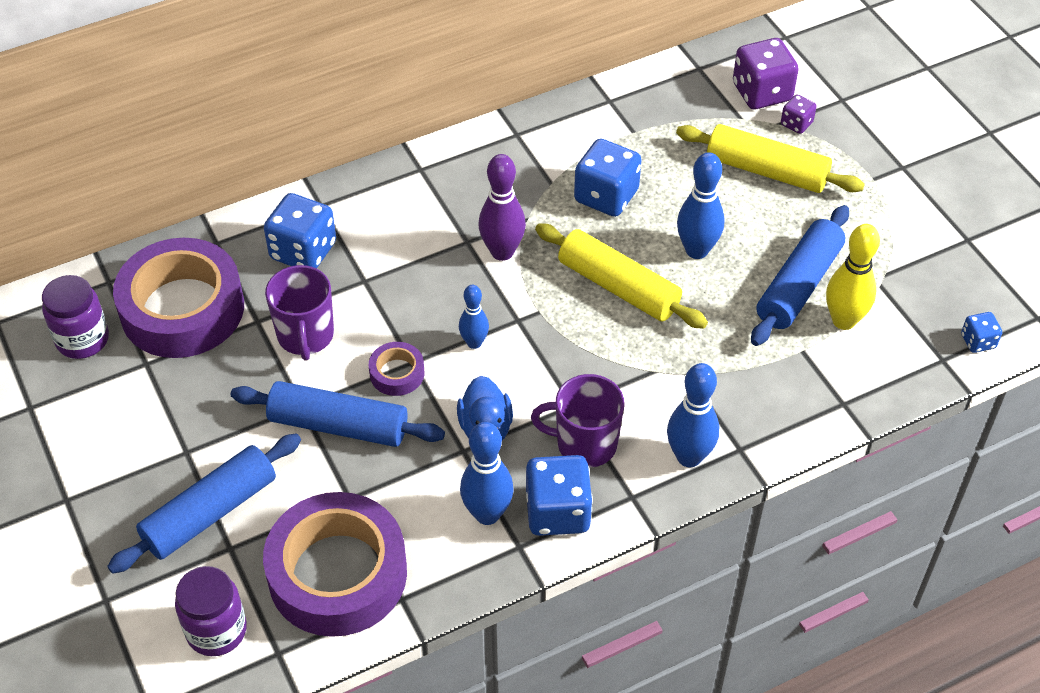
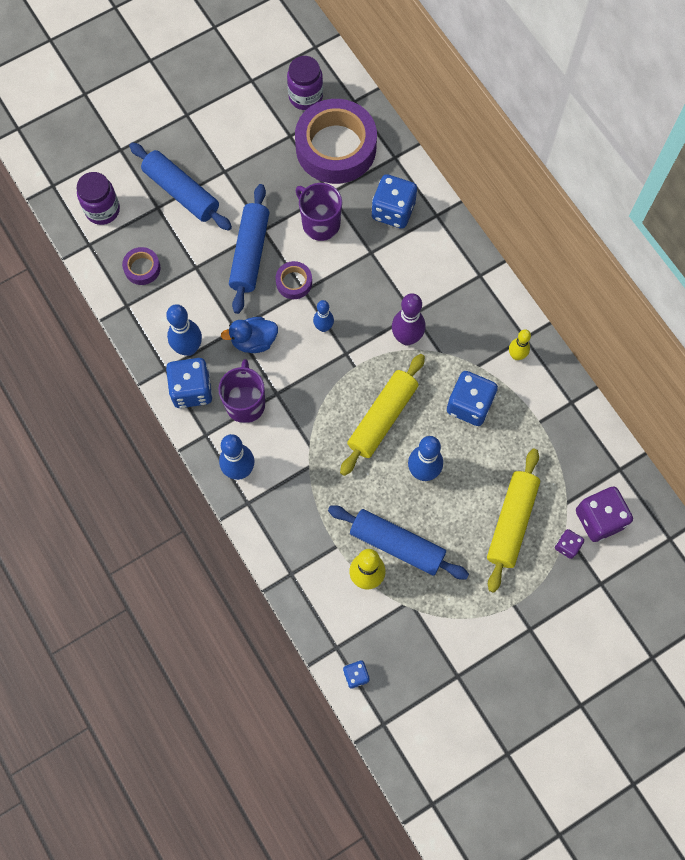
camera: 85 degrees right, 20 degrees up
purple tape [263,492,407,637] -> purple tape [122,247,161,285], size x0.43
purple mug [265,265,334,361] -> purple mug turned 60 degrees clockwise [296,183,342,241]
none -> yellow bowling pin [509,330,531,360]

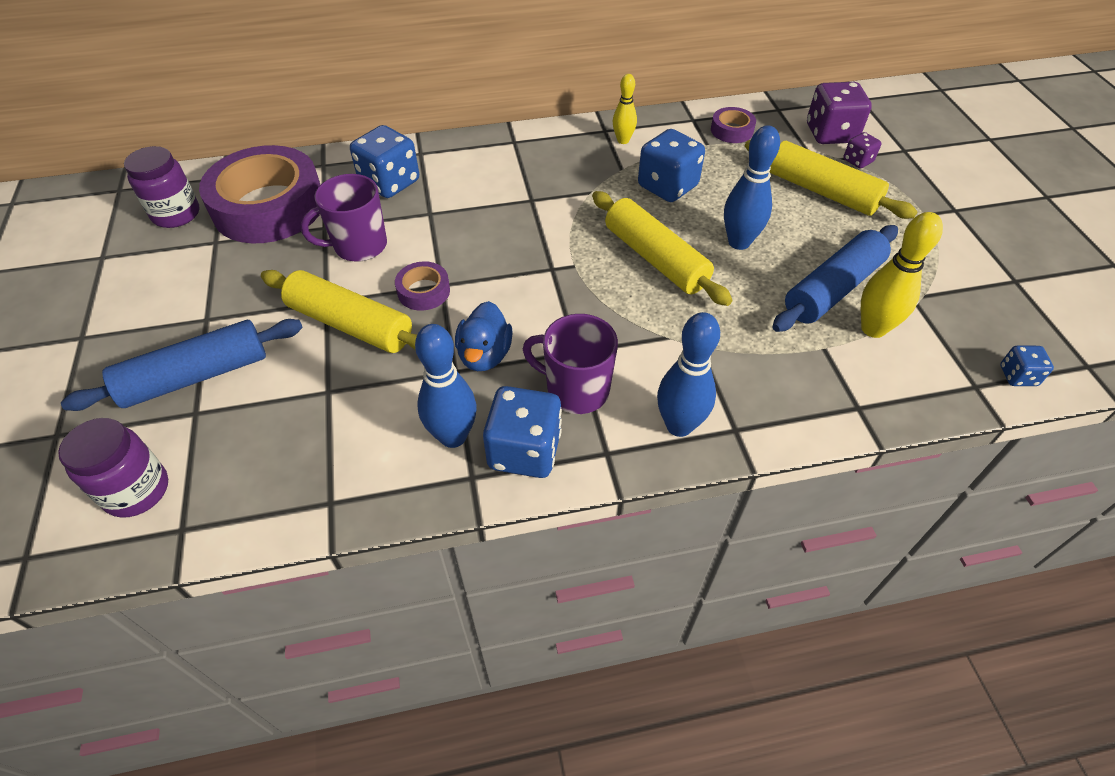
camera: 70 degrees left, 20 degrees down
purple tape [122,247,161,285] -> purple tape moved to [711,107,756,143]
blue rolling pin [229,184,269,314] -> yellow rolling pin [261,270,417,353]
blue bowling pin [313,300,334,332] -> none
purple bowling pin [392,293,425,346] -> none

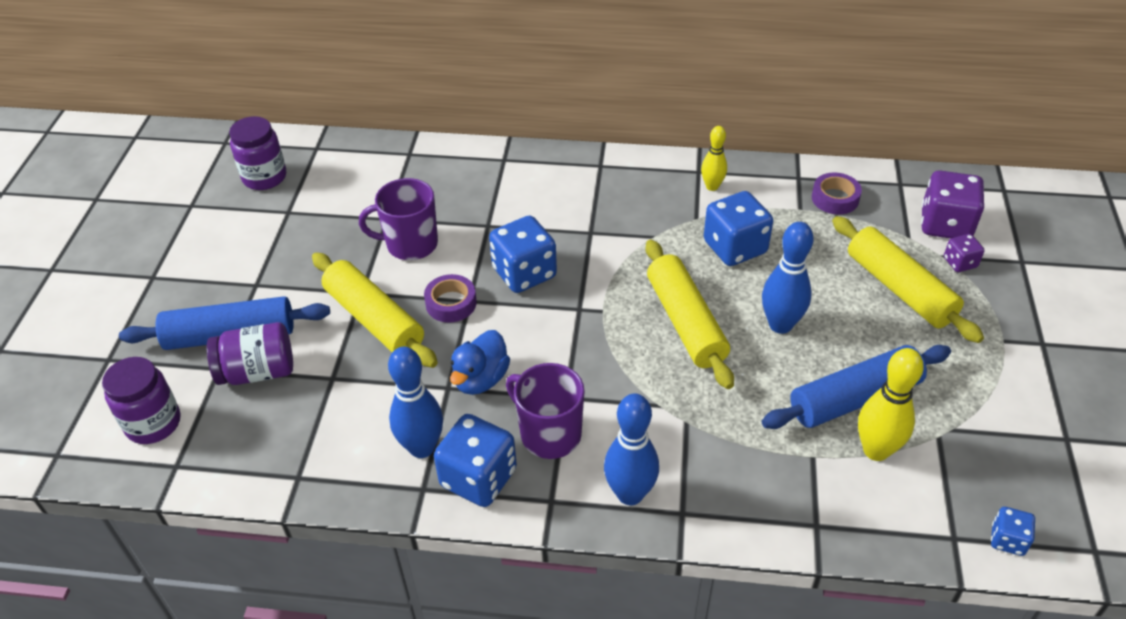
camera: 20 degrees right, 5 degrees down
purple tape [199,145,320,243] -> none
blue dice [350,125,419,198] -> blue dice moved to [489,216,557,293]
none -> purple jar [207,322,293,385]

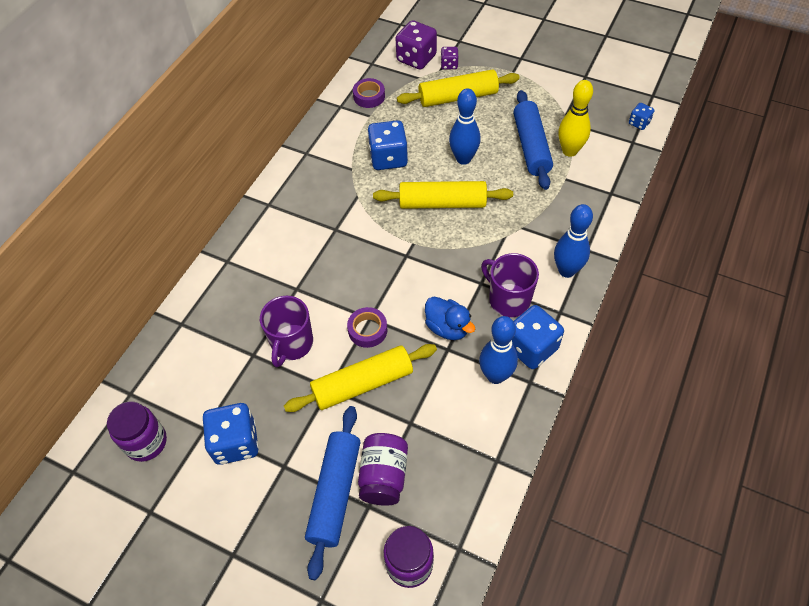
camera: 70 degrees left, 10 degrees up
blue dice [489,216,557,293] -> blue dice moved to [203,403,259,465]
purple mug [506,363,584,459] -> purple mug turned 75 degrees clockwise [481,253,539,317]
yellow bowling pin [701,126,727,191] -> none

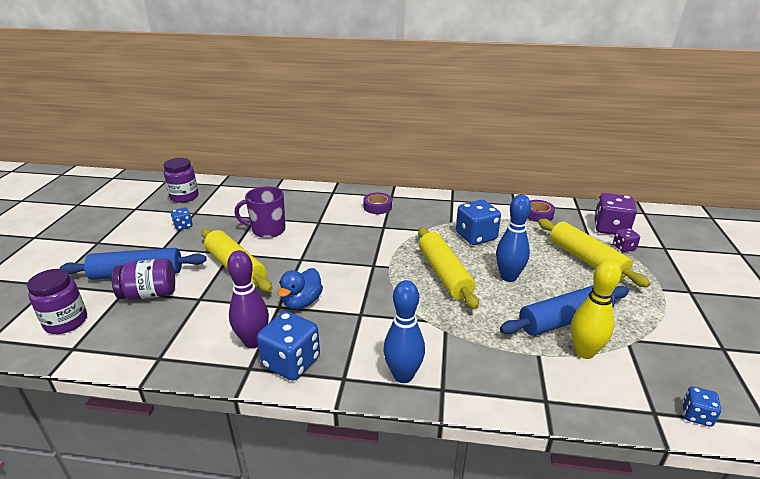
camera: 70 degrees right, 25 degrees down
blue dice [203,403,259,465] -> blue dice [171,207,193,230], size x0.52
purple tape [347,307,387,348] -> purple tape moved to [363,193,392,214]
blue bowling pin [479,316,518,384] -> purple bowling pin [227,250,269,348]
purple mug [481,253,539,317] -> none

